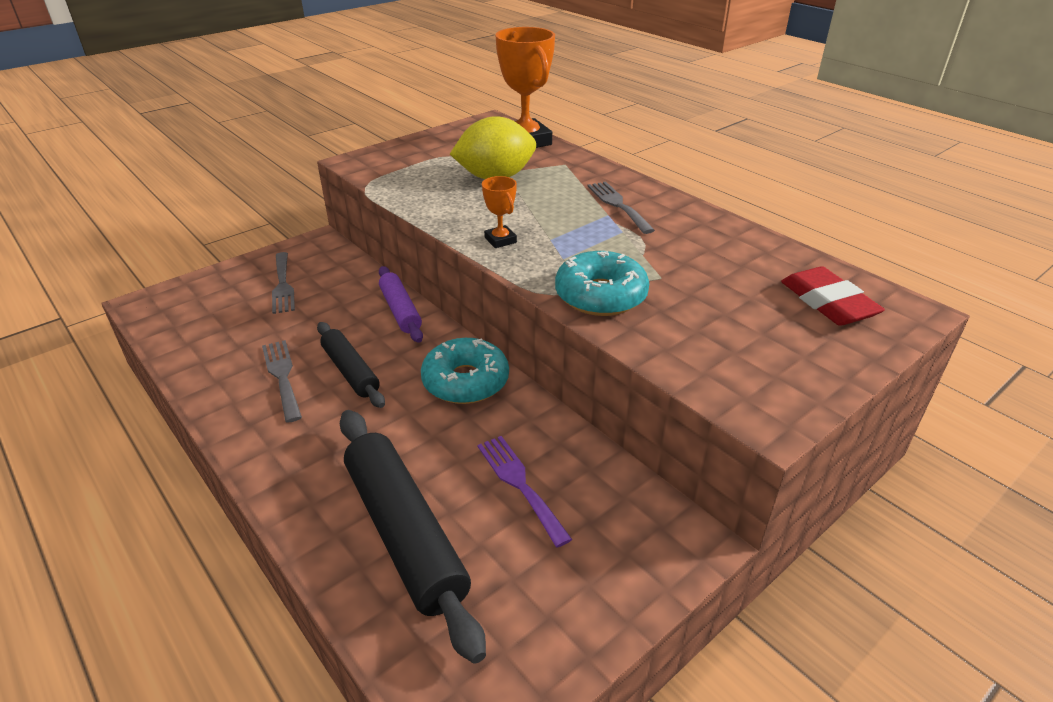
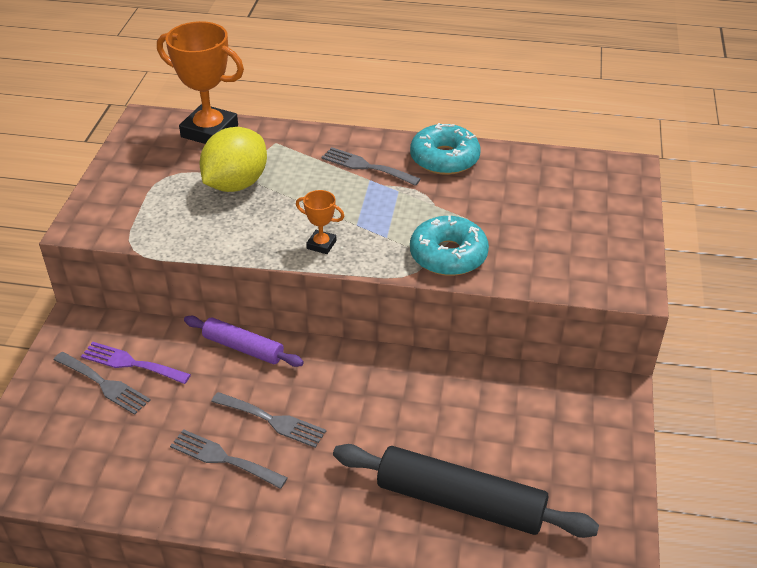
camera: 40 degrees left, 5 degrees up
black rolling pin [317,322,385,408] -> grey fork [211,392,326,448]
turquoise donut [421,338,509,404] -> turquoise donut moved to [410,123,481,175]
purple fork [477,436,572,548] -> purple fork moved to [81,342,191,384]
red eraser [781,266,885,326] -> none

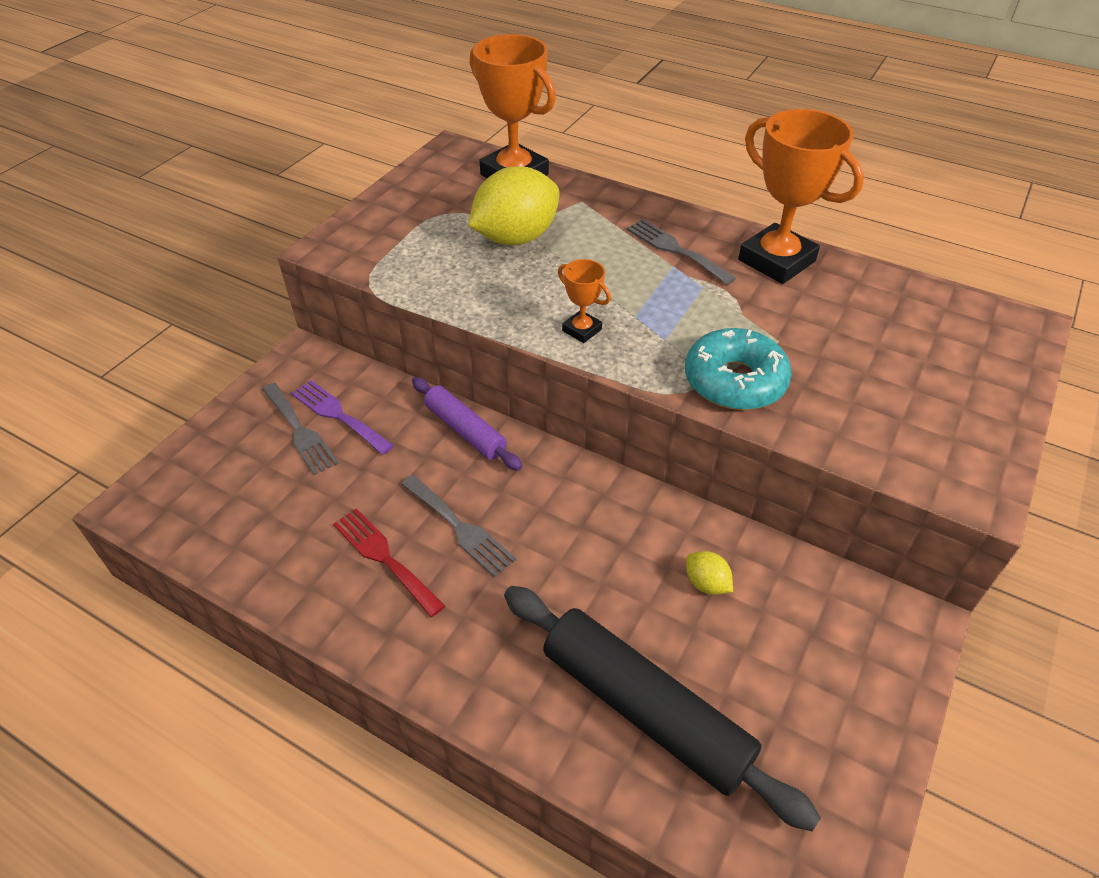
camera: 20 degrees right, 5 degrees up
grey fork [170,429,288,489] -> red fork [333,508,445,617]
turquoise donut [410,123,481,175] -> orange trophy [738,109,864,284]
none -> yellow lemon [686,551,733,595]

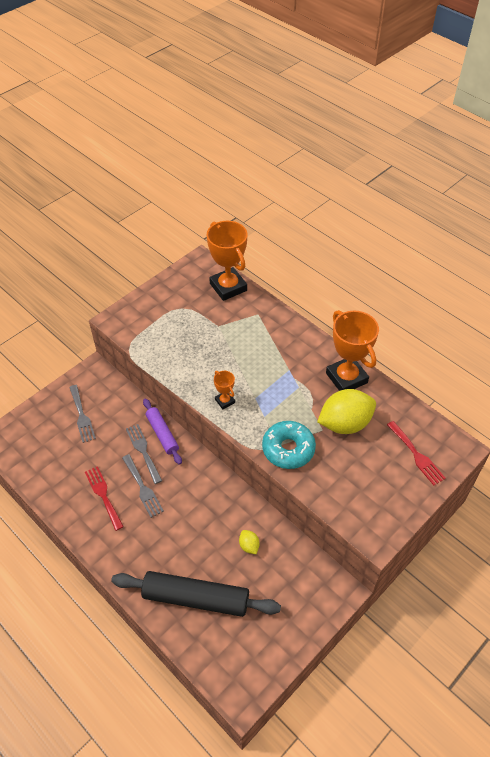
camera: 15 degrees right, 5 degrees up
purple fork [291,380,394,455] -> none
yellow lemon [468,166,559,245] -> yellow lemon moved to [317,389,376,434]
black rolling pin [504,586,821,831] -> black rolling pin turned 45 degrees counterclockwise [111,571,281,617]
grey fork [626,219,736,285] -> grey fork moved to [126,424,162,484]
none -> red fork [387,421,446,485]

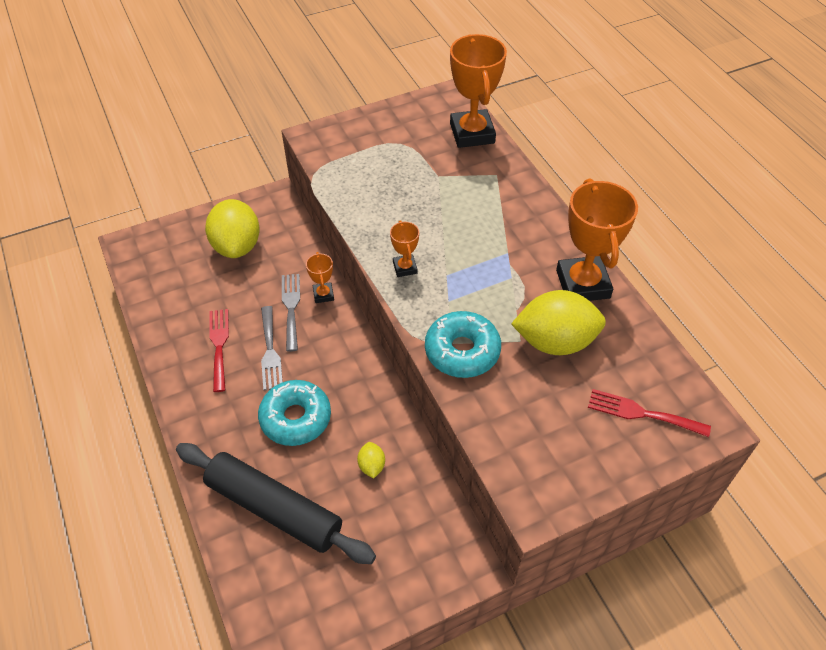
camera: 20 degrees right, 0 degrees up
grey fork [69,385,96,443] -> yellow lemon [205,199,260,258]
purple rolling pin [143,398,182,465] -> orange trophy [306,252,334,303]
red fork [387,421,446,485] -> red fork turned 120 degrees clockwise [588,389,711,437]
none -> turquoise donut [258,380,331,446]

